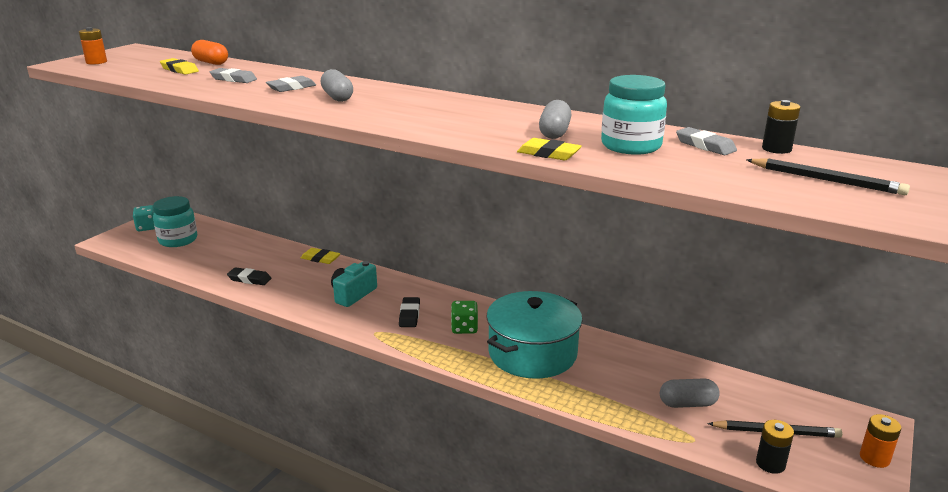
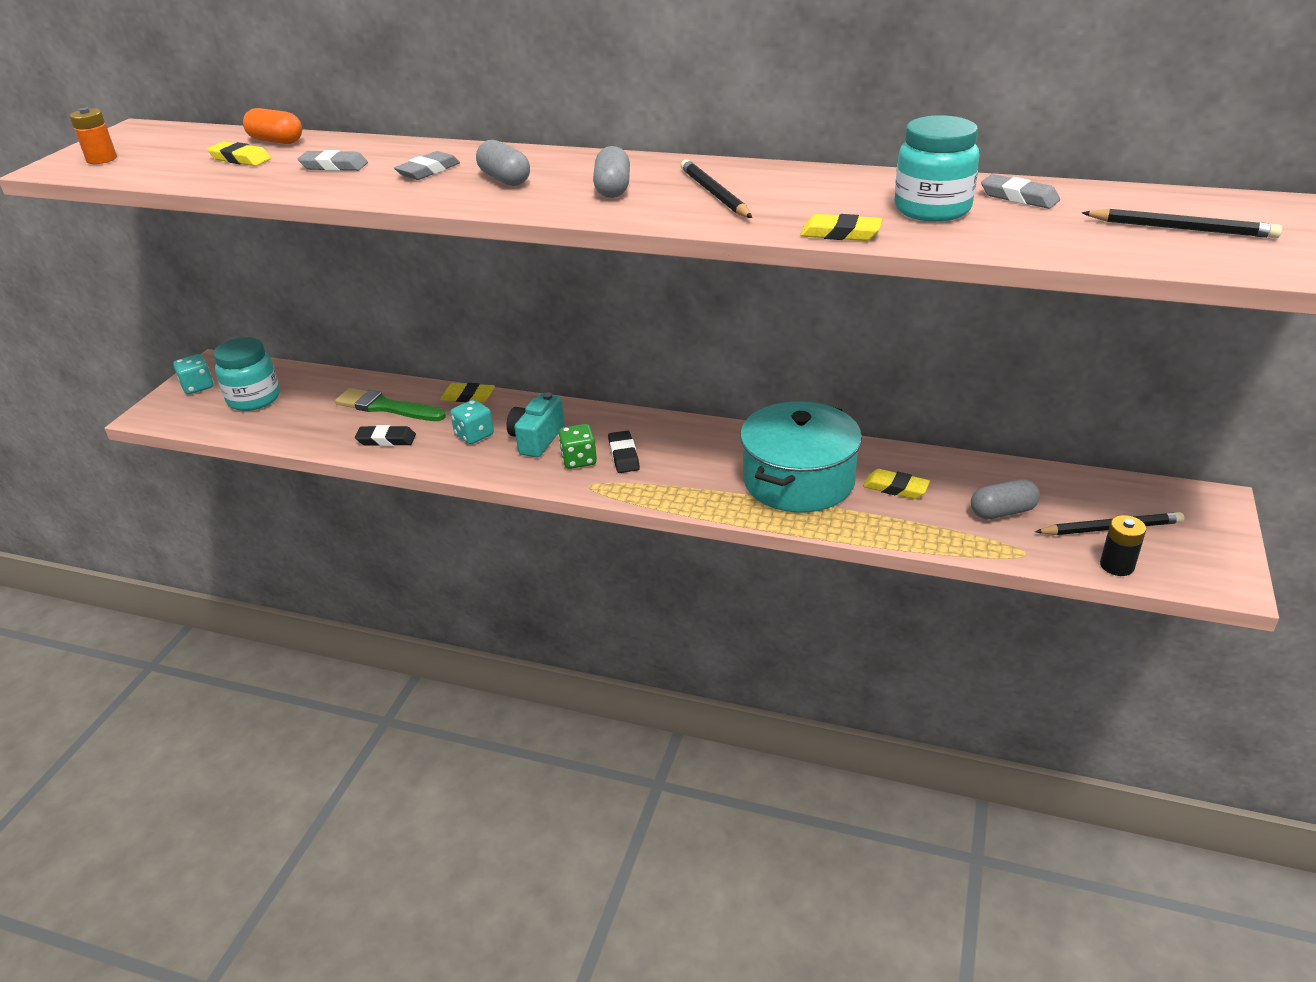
camera: 10 degrees left, 10 degrees up
green dice [451,301,478,334] -> green dice moved to [558,424,597,469]
grey capsule [539,100,571,139] -> grey capsule moved to [593,146,630,198]
black battery [762,100,800,154] -> none
orange battery [860,414,901,468] -> none
none -> green brush [335,388,446,421]
none -> turquoise dice [450,400,494,444]
none -> black pencil [681,159,752,218]
none -> yellow eraser [863,469,930,499]

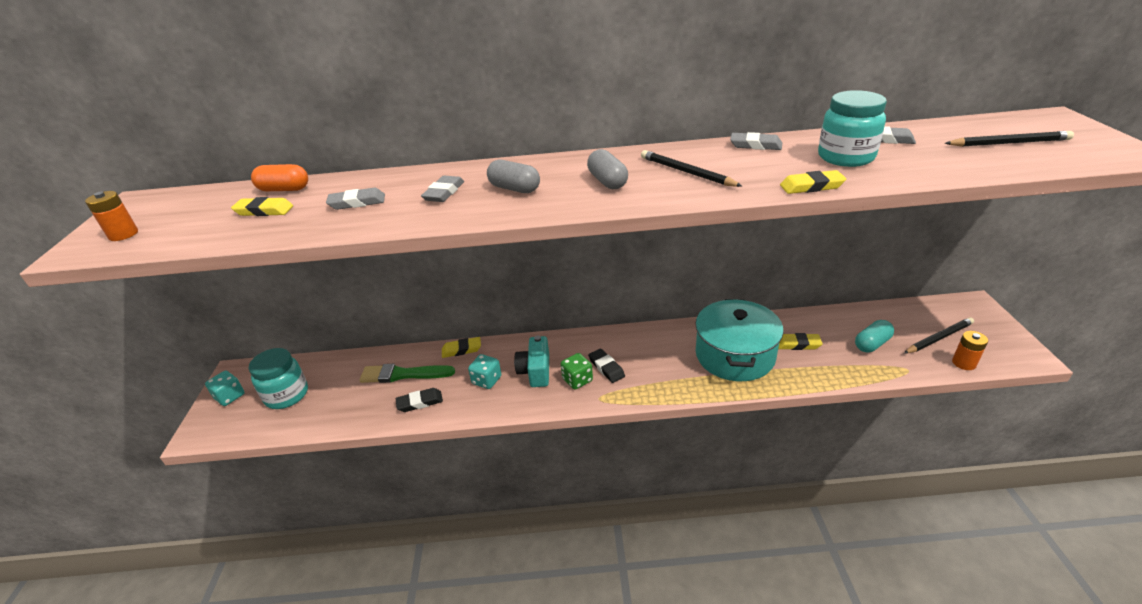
camera: 20 degrees left, 0 degrees up
grey capsule [971,479,1040,519] -> turquoise capsule [855,320,894,352]
black battery [1100,515,1146,576] -> orange battery [952,331,988,370]
none -> grey eraser [730,132,782,150]

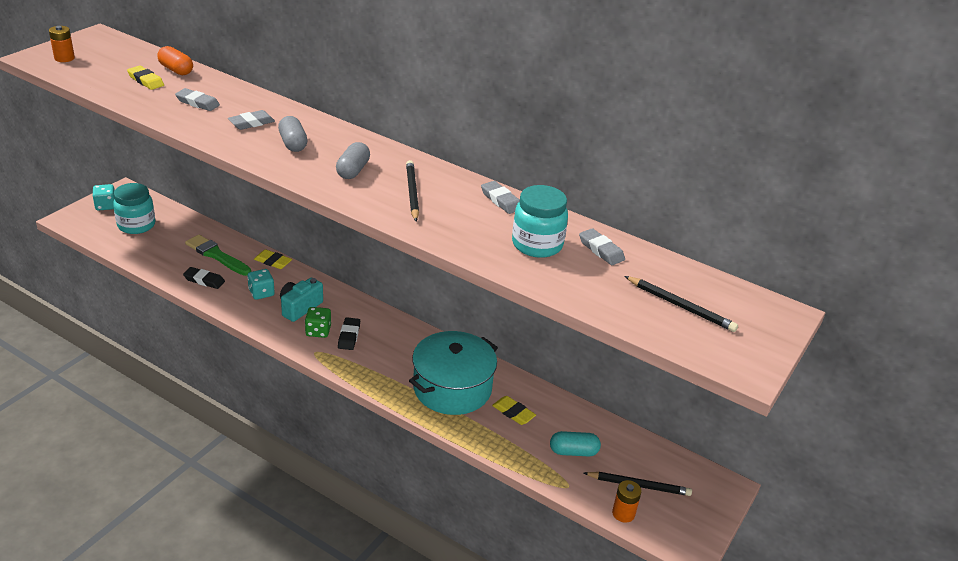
camera: 30 degrees right, 0 degrees up
yellow eraser [780,170,846,194] -> none

